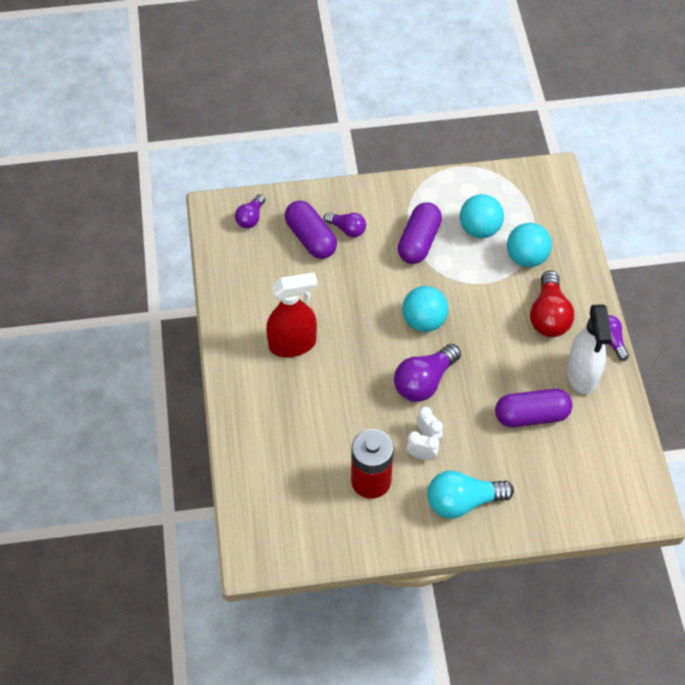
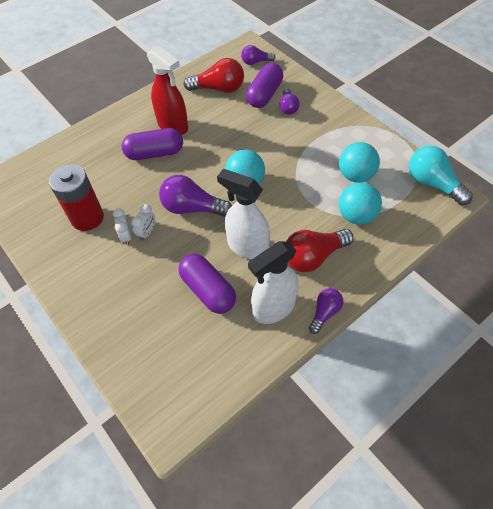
camera: 60 degrees right, 0 degrees up
purple capsule [398,202,442,264] -> purple capsule moved to [122,128,183,160]
turquoise light bulb [427,470,514,519] -> turquoise light bulb moved to [409,146,473,205]
none -> red light bulb [183,58,244,93]
none -> white spray bottle [217,169,270,259]

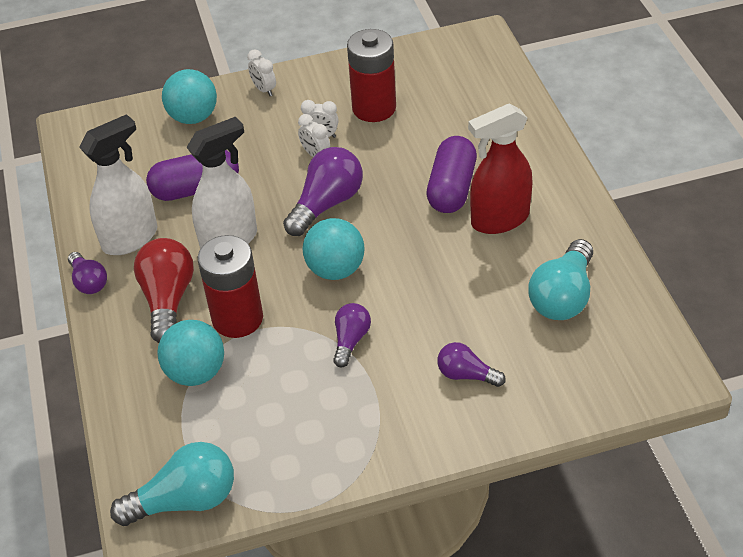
camera: 115 degrees right, 10 degrees down
red light bulb [183,58,244,93] -> turquoise light bulb [529,239,593,320]
purple light bulb [241,45,276,65] -> purple light bulb moved to [333,303,371,368]
purple capsule [246,63,283,108] -> none
white spray bottle [248,241,298,324] -> white spray bottle turned 60 degrees clockwise [79,114,157,255]
turquoise ball [339,142,380,183] -> turquoise ball moved to [162,69,217,124]
none -> red battery [198,235,263,338]
none -> white clock [247,49,276,96]

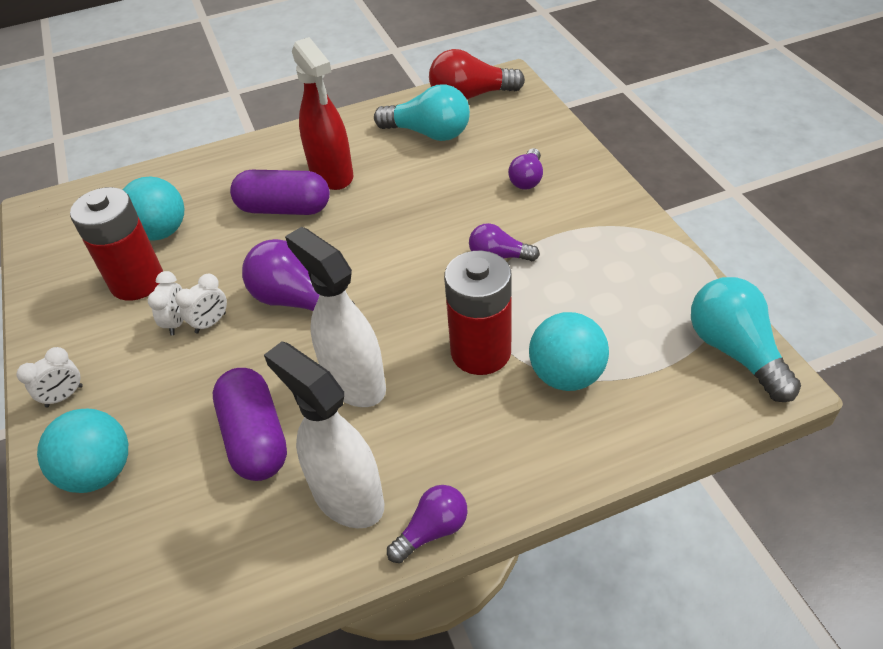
camera: 95 degrees left, 0 degrees up
red light bulb [134,238,194,343] -> red light bulb moved to [429,49,525,100]
turquoise ball [303,218,365,280] -> turquoise ball moved to [123,177,184,241]

